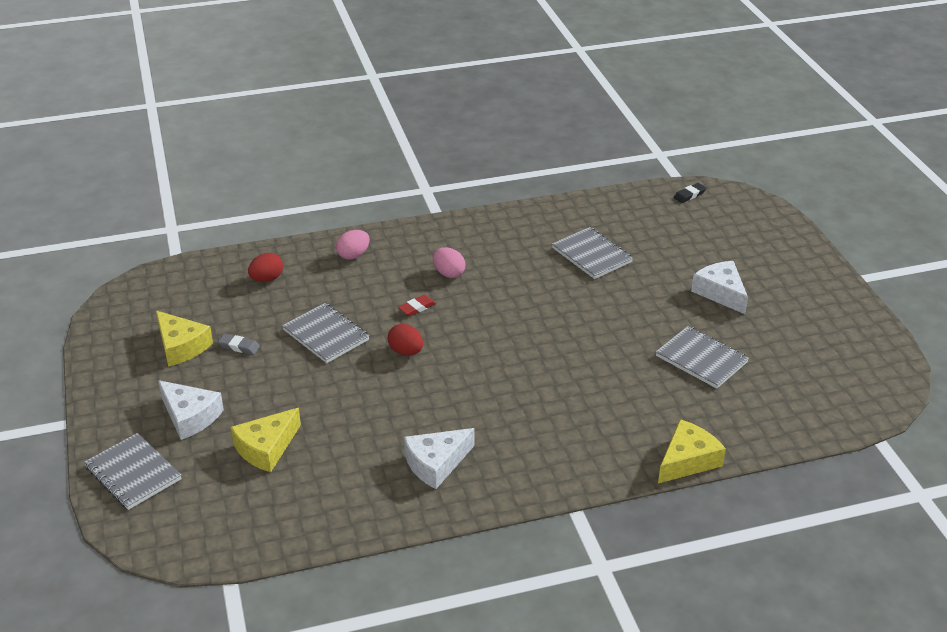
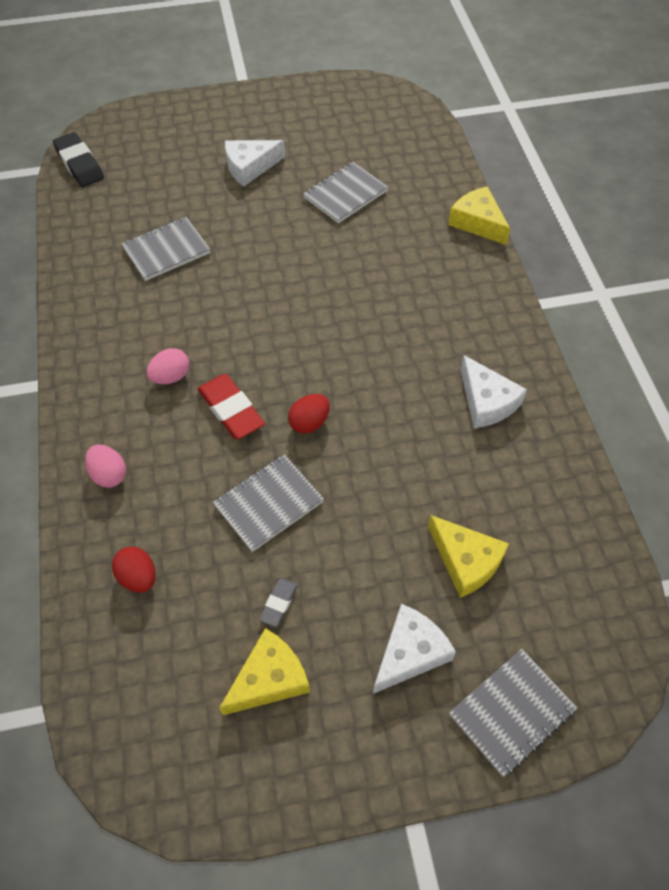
camera: 85 degrees left, 20 degrees up
red eraser [398,295,436,316] -> red eraser [198,374,265,439], size x1.89
black eraser [674,183,706,203] -> black eraser [53,132,104,187], size x1.89

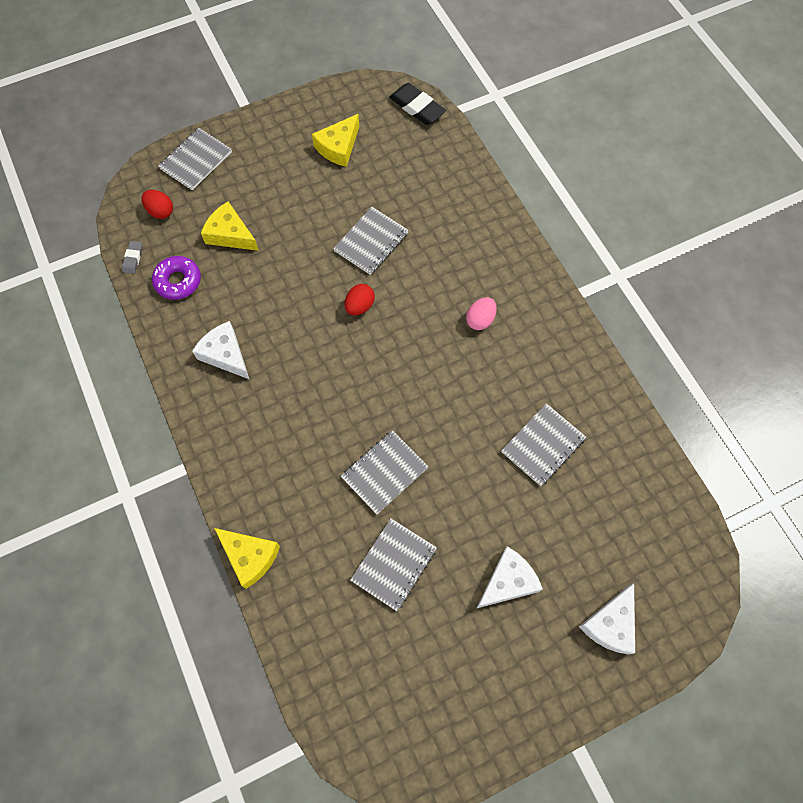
camera: 165 degrees right, 10 degrees up
black eraser [53,132,104,187] -> black eraser moved to [389,83,446,125]
pink egg [85,444,126,488] -> none
red egg [112,547,155,593] -> red egg moved to [141,190,173,219]
red eraser [198,374,265,439] -> none
grey eraser [259,578,298,627] -> grey eraser moved to [122,241,143,274]
white cheese [373,604,456,694] -> white cheese moved to [579,583,635,655]
none -> purple donut [152,256,201,300]
none -> grey notebook [341,430,429,515]

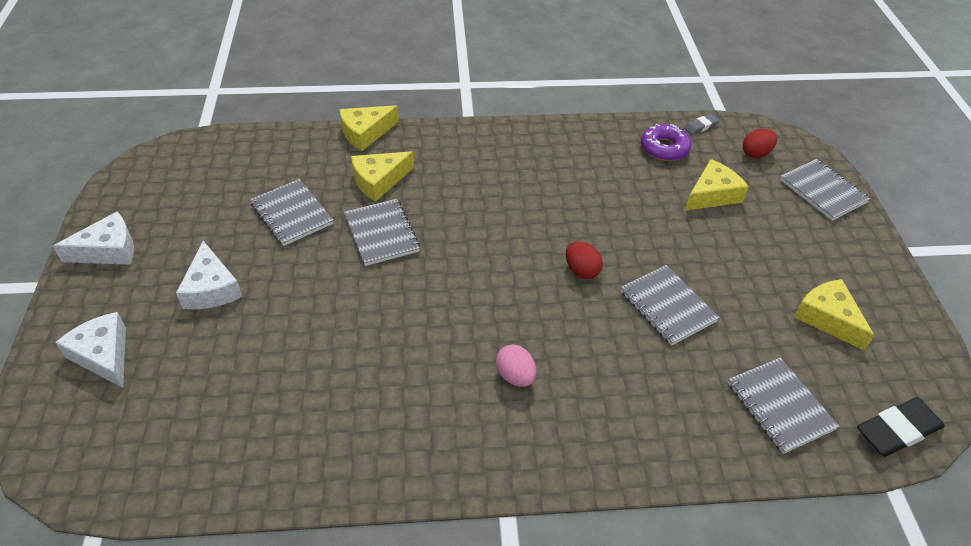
camera: 110 degrees right, 20 degrees down
grey eraser [122,241,143,274] -> grey eraser turned 60 degrees counterclockwise [684,114,720,135]
white cheese [192,321,250,380] -> white cheese moved to [53,211,134,265]
grey notebook [501,403,586,486] -> grey notebook moved to [728,358,840,454]
none -> yellow cheese [351,151,414,202]

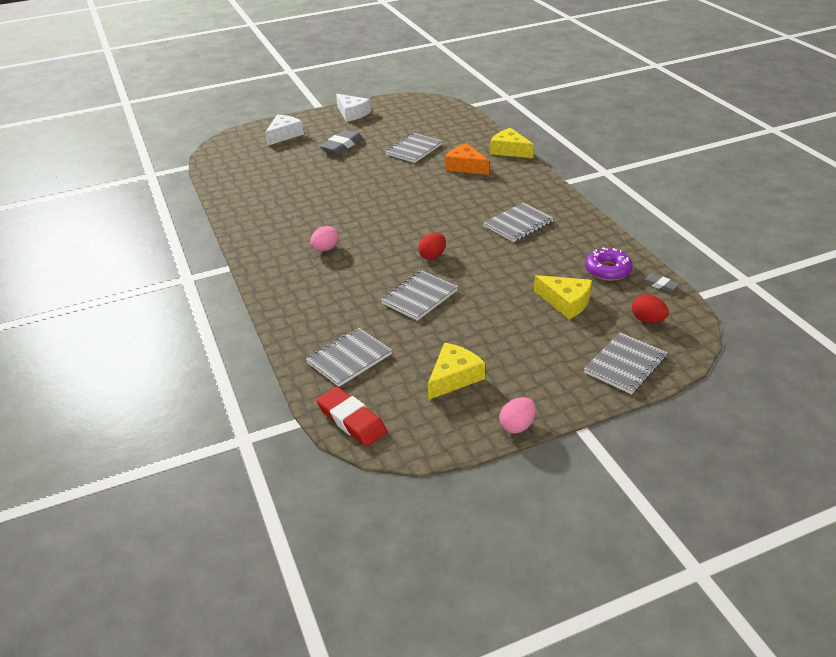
camera: 75 degrees right, 10 degrees down
white cheese [176,241,243,310] -> grey eraser [320,130,363,154]
grey notebook [344,199,420,266] -> grey notebook moved to [483,203,554,242]
yellow cheese [351,151,414,202] -> orange cheese [445,143,489,175]
black eraser [857,397,945,457] -> red eraser [316,387,387,447]
none -> pink egg [499,397,536,434]

